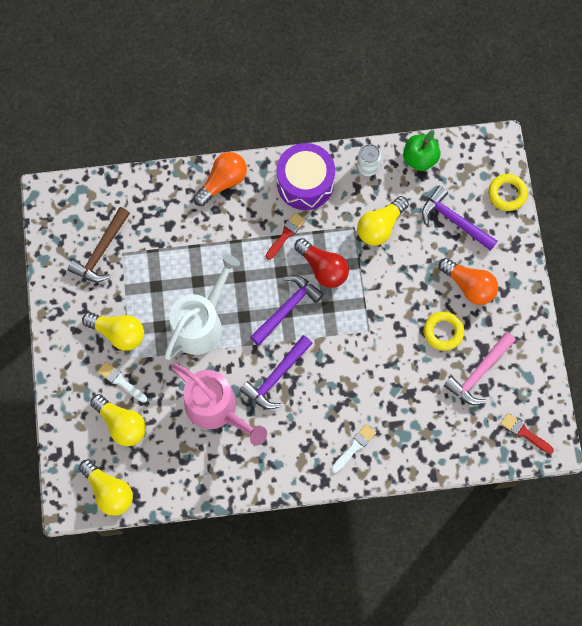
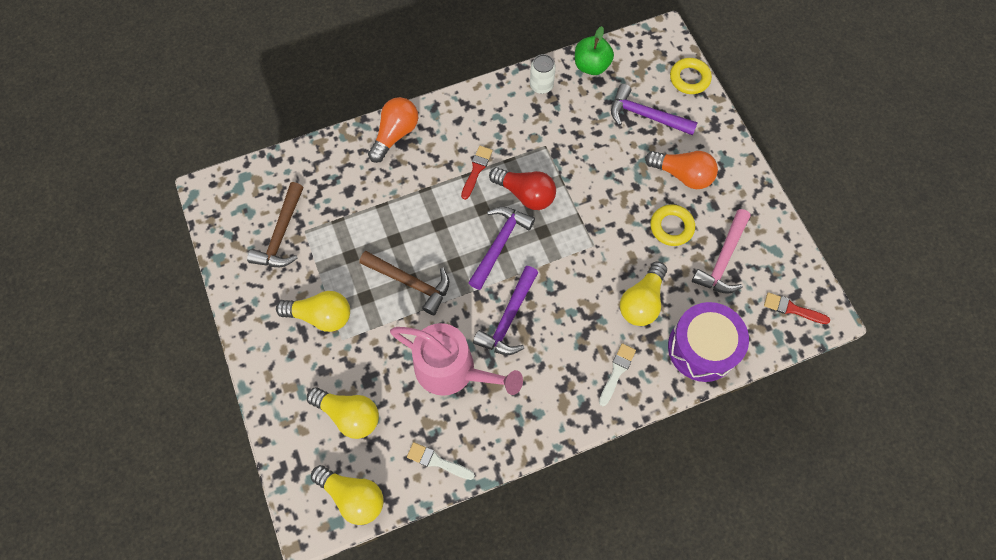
camera: 15 degrees left, 5 degrees down
white brush [97,362,147,403] -> white brush moved to [407,442,475,480]
white watering can [164,254,240,360] -> brown hammer [359,251,450,315]
purple drum [277,143,335,210] -> purple drum moved to [668,302,749,382]
yellow light bulb [357,196,409,246] -> yellow light bulb moved to [620,262,667,326]

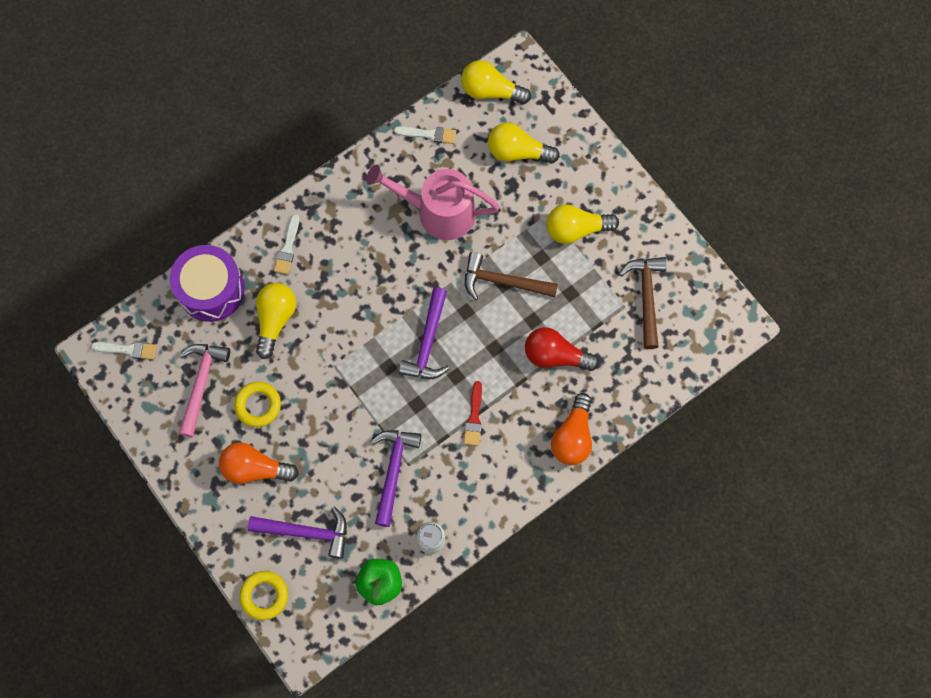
camera: 165 degrees right, 5 degrees up
purple hammer [473,266,538,355] -> purple hammer moved to [370,430,422,527]
red light bulb [489,167,556,210] -> red light bulb moved to [525,327,599,371]
red brush [764,292,830,324] -> white brush [91,342,157,360]

